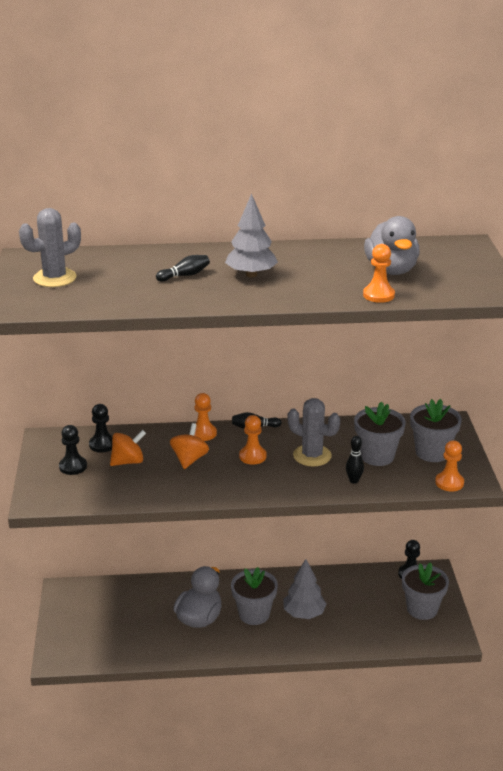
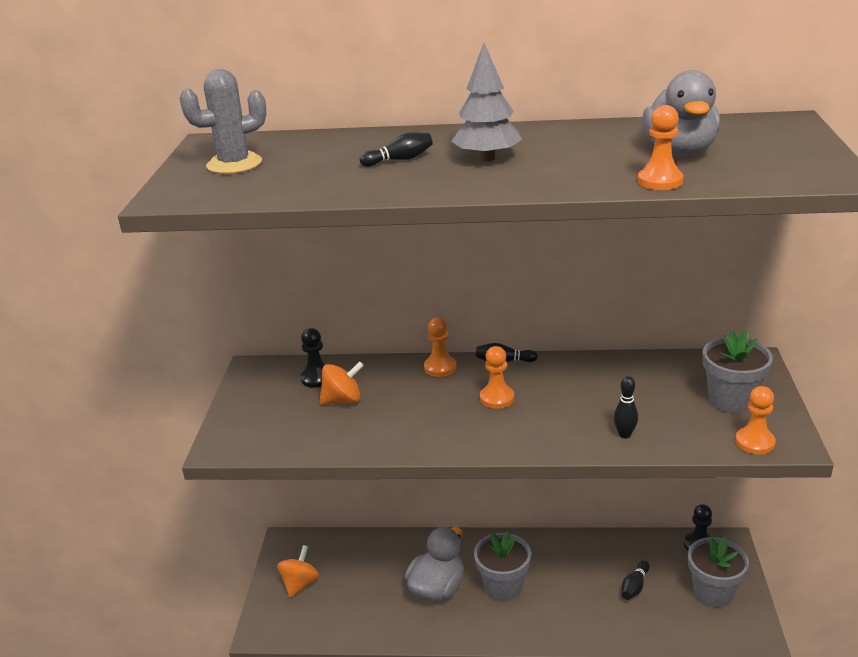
camera: 10 degrees right, 0 degrees up
black pawn [59,425,87,475] -> none
orange spinning top [170,423,209,469] -> orange spinning top moved to [277,545,319,598]
grey tree [283,559,327,619] -> none
grey cactus [287,398,340,466] -> none
grey flower pot [354,401,406,466] -> none
none -> black bowling pin [622,561,650,600]

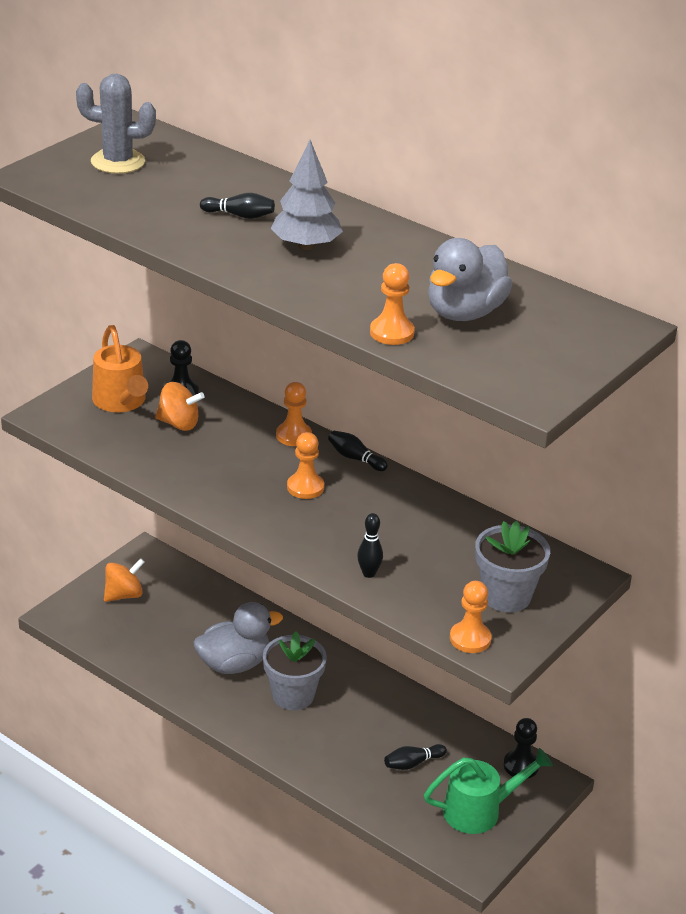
camera: 30 degrees right, 5 degrees up
grey flower pot [688,536,749,608] -> green watering can [424,748,553,834]
none -> orange watering can [92,325,148,412]

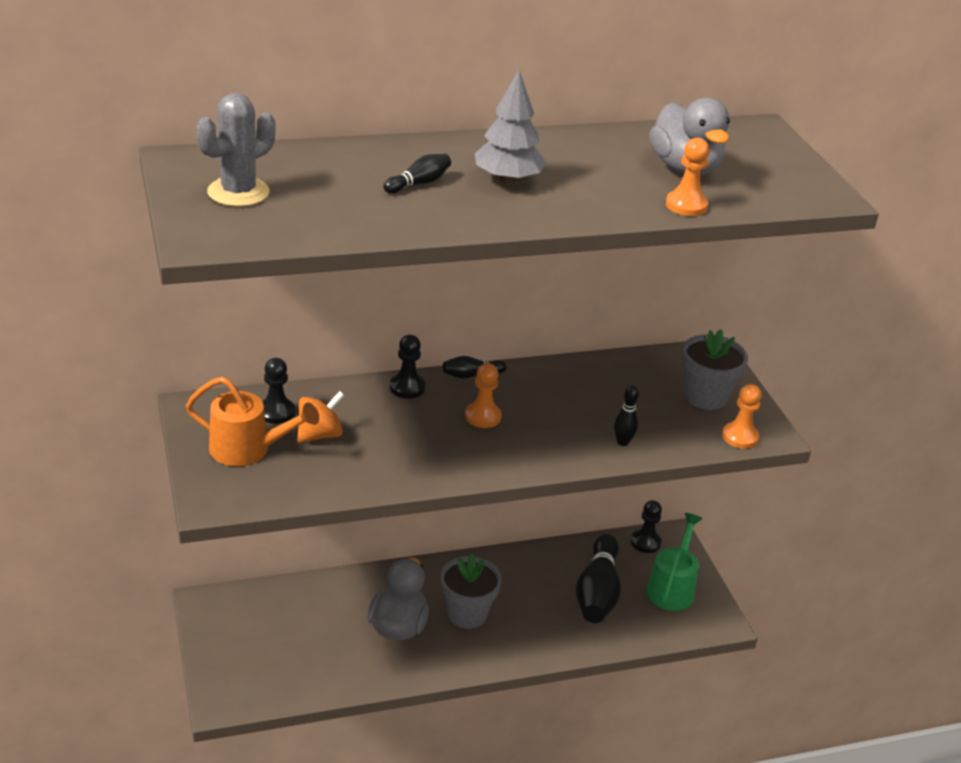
camera: 55 degrees left, 0 degrees up
orange spinning top [104,558,145,602] -> none
orange pawn [276,382,312,446] -> black pawn [390,335,425,399]
black bowling pin [384,744,447,770] -> black bowling pin [576,534,621,623], size x2.16

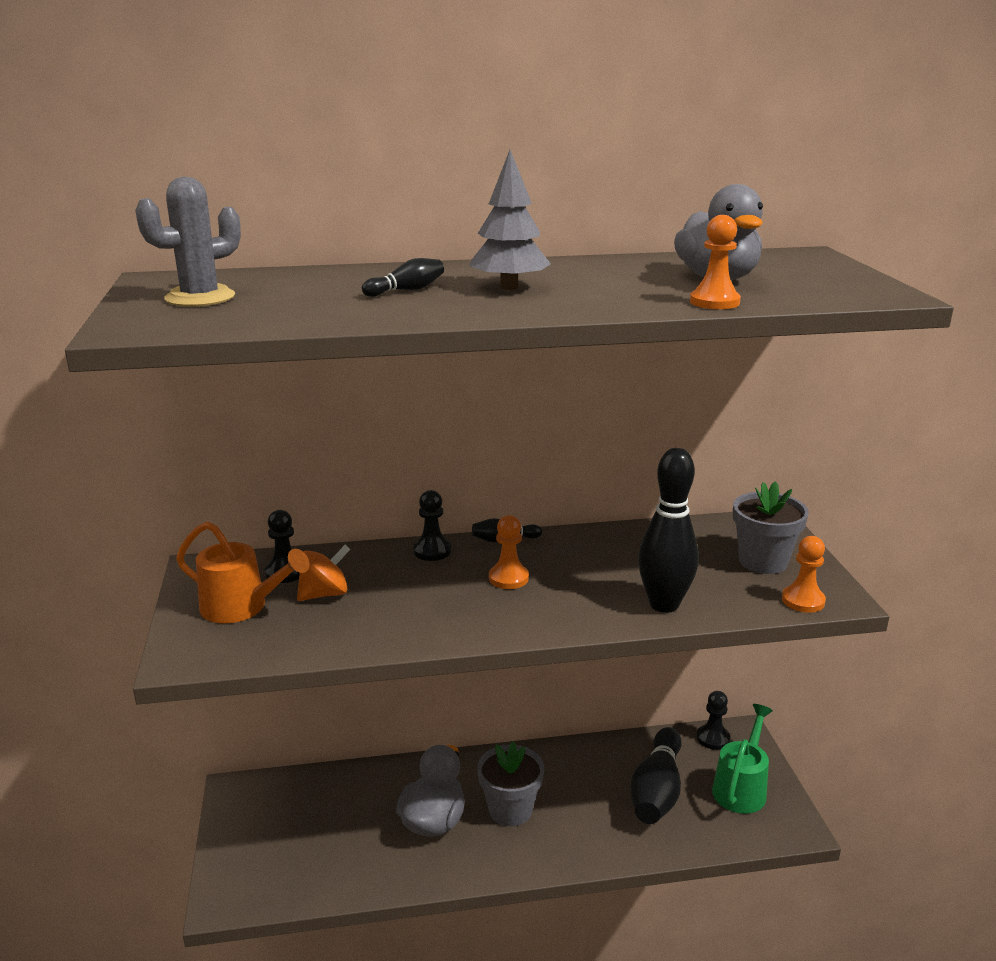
camera: 10 degrees right, 10 degrees down
black bowling pin [614,385,639,446] -> black bowling pin [638,448,699,613], size x2.16

